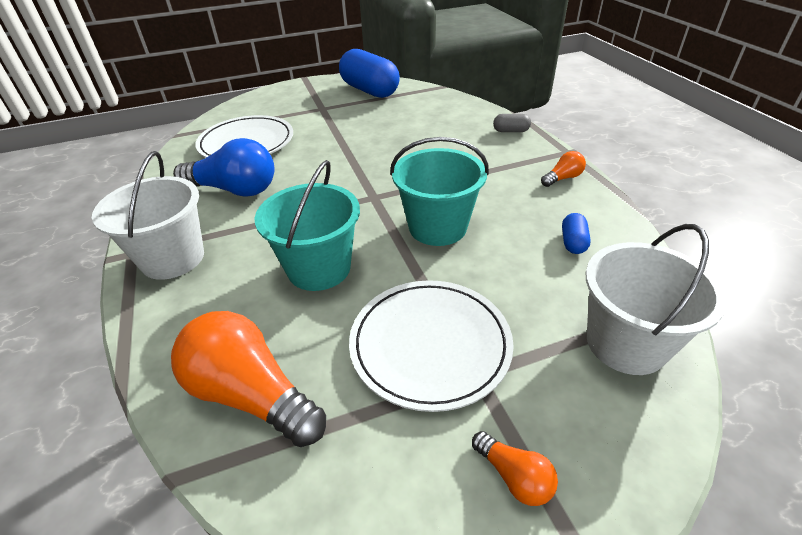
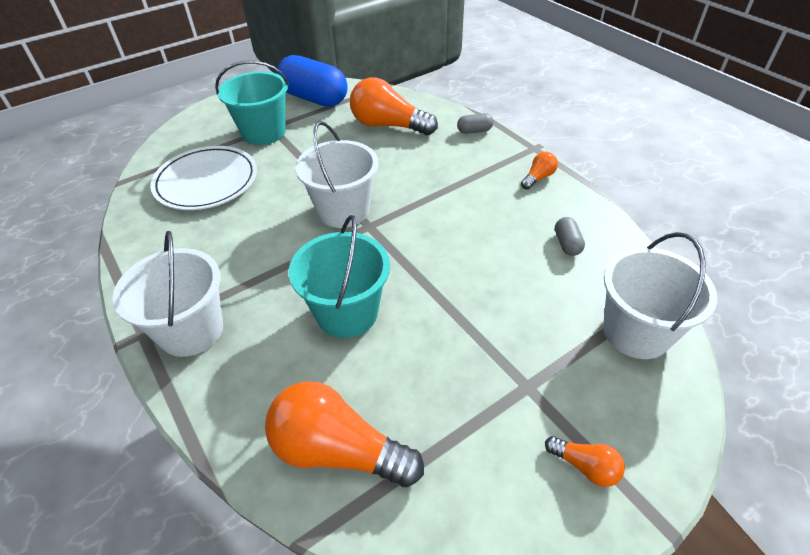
camera: 15 degrees left, 5 degrees up
blue light bulb [173,138,274,197] -> none
white plate [349,280,514,412] -> none
turquoise bucket [390,137,489,246] -> turquoise bucket moved to [215,60,289,145]
blue capsule [562,213,591,254] -> grey capsule [555,217,585,256]
none -> white bucket [295,121,379,228]
none -> orange light bulb [350,77,438,135]

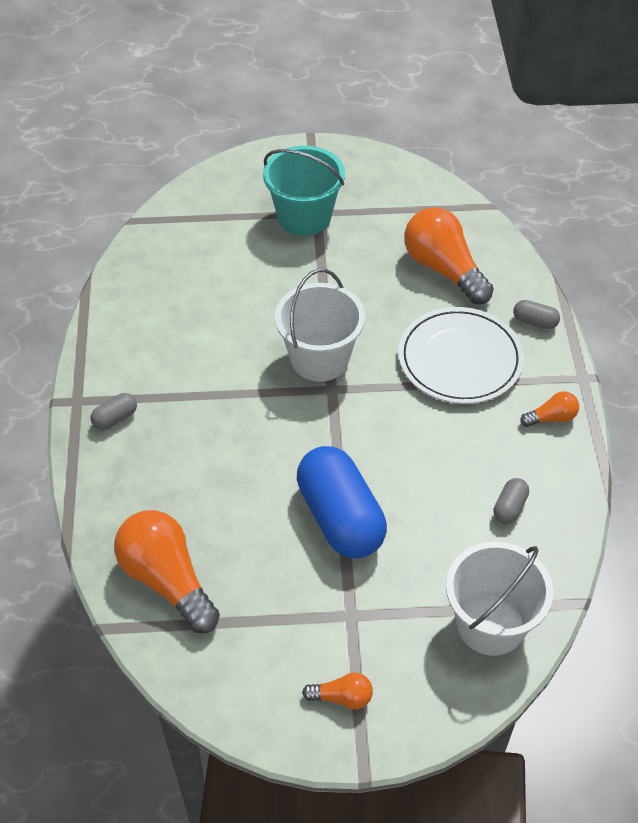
camera: 30 degrees right, 5 degrees up
white bucket [112,231,223,357] -> grey capsule [90,393,137,430]
white plate [150,146,257,210] -> white plate moved to [398,307,524,404]
blue capsule [276,55,348,107] -> blue capsule moved to [297,446,387,559]
turquoise bucket [289,215,390,338] -> none
orange light bulb [545,436,625,487] -> orange light bulb turned 60 degrees counterclockwise [302,672,373,710]

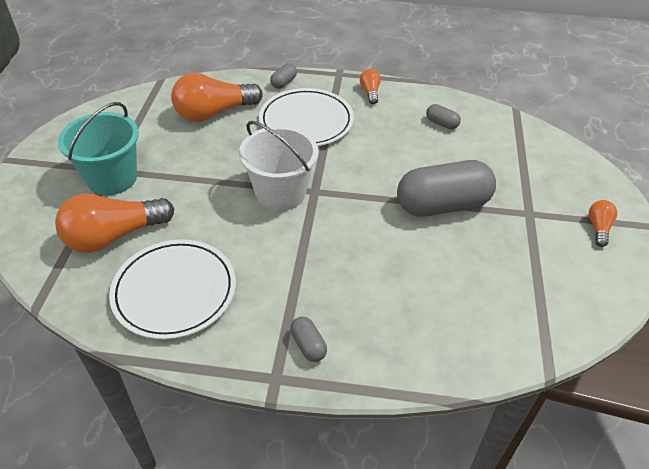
camera: 80 degrees left, 5 degrees down
orange light bulb [114,510,220,633] -> orange light bulb moved to [55,193,174,253]
blue capsule [297,446,387,559] -> grey capsule [397,160,496,216]
white bucket [446,542,553,656] -> none
none -> white plate [109,239,236,340]

